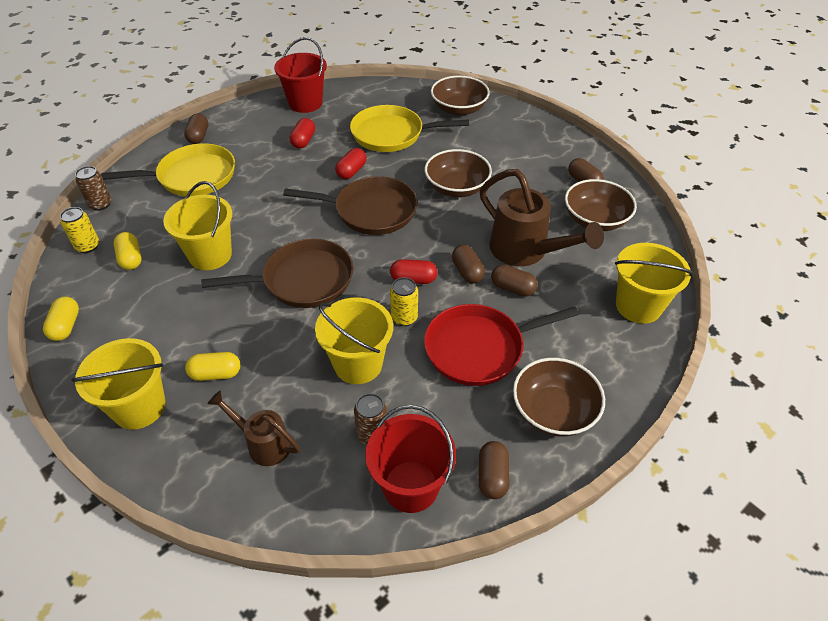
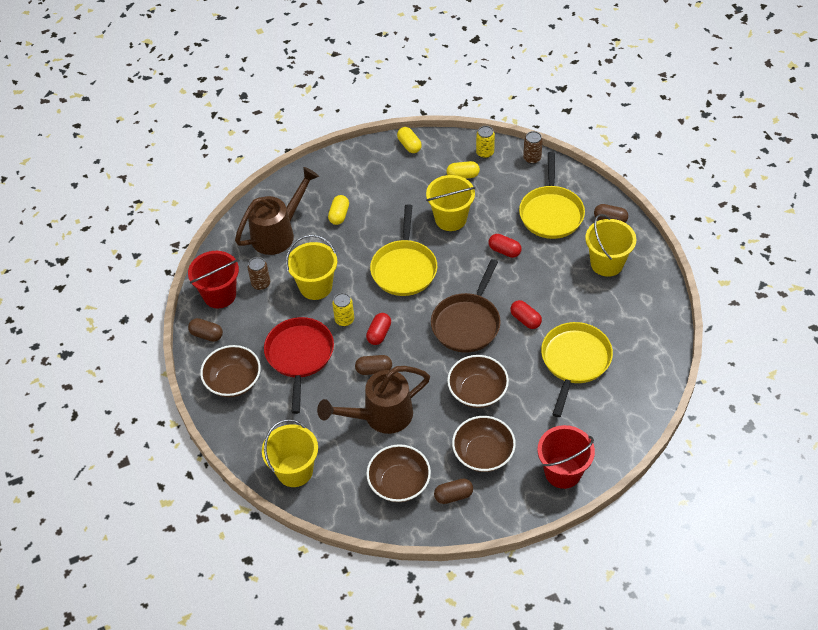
camera: 110 degrees right, 5 degrees up
yellow capsule [43,297,79,341] -> yellow capsule turned 45 degrees clockwise [397,127,422,153]
yellow bucket [71,338,166,430] -> yellow bucket moved to [585,214,636,277]
brown pan [201,239,354,308] -> yellow pan [370,204,437,296]
brown watering can [207,391,300,466] -> brown watering can [235,167,319,255], size x1.73
red bucket [274,37,327,113] -> red bucket moved to [537,425,595,489]
red capsule [290,118,315,149] -> red capsule moved to [489,234,521,258]
brown bowl [431,75,490,116] -> brown bowl moved to [452,416,516,472]
brown capsule [491,264,538,297] -> none

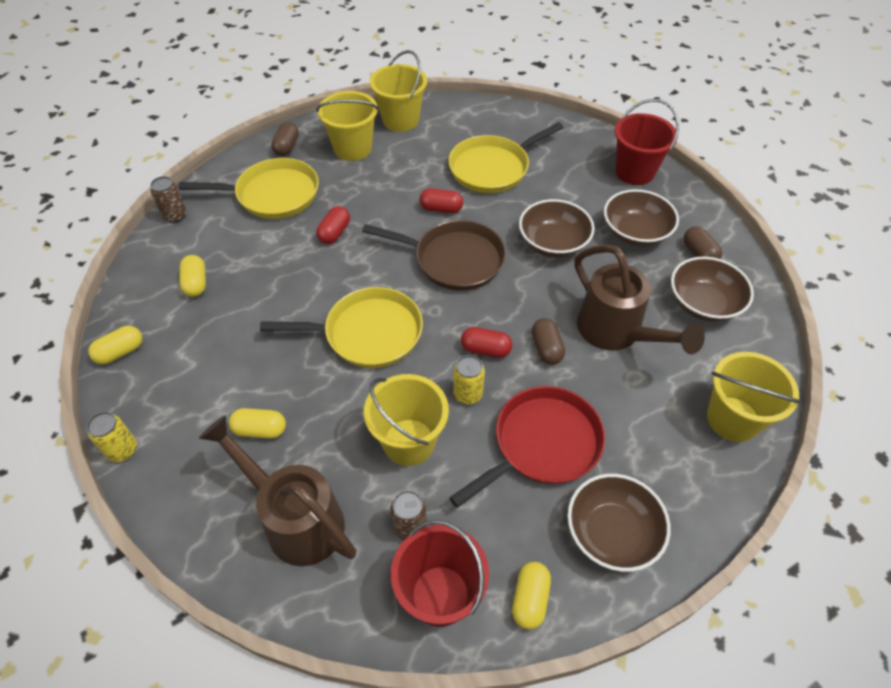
camera: 100 degrees left, 0 degrees up
brown capsule [188,318,223,342] -> yellow capsule [512,562,551,630]
red pan [264,317,334,414] -> red pan turned 150 degrees clockwise [449,386,605,508]
yellow bucket [426,175,475,231] -> yellow bucket moved to [370,50,427,132]
yellow can [476,126,495,158] -> yellow can moved to [87,412,137,462]
red capsule [510,300,542,329] -> red capsule turned 60 degrees clockwise [420,188,463,213]
yellow pan [541,322,613,417] -> yellow pan turned 45 degrees counterclockwise [448,122,564,193]

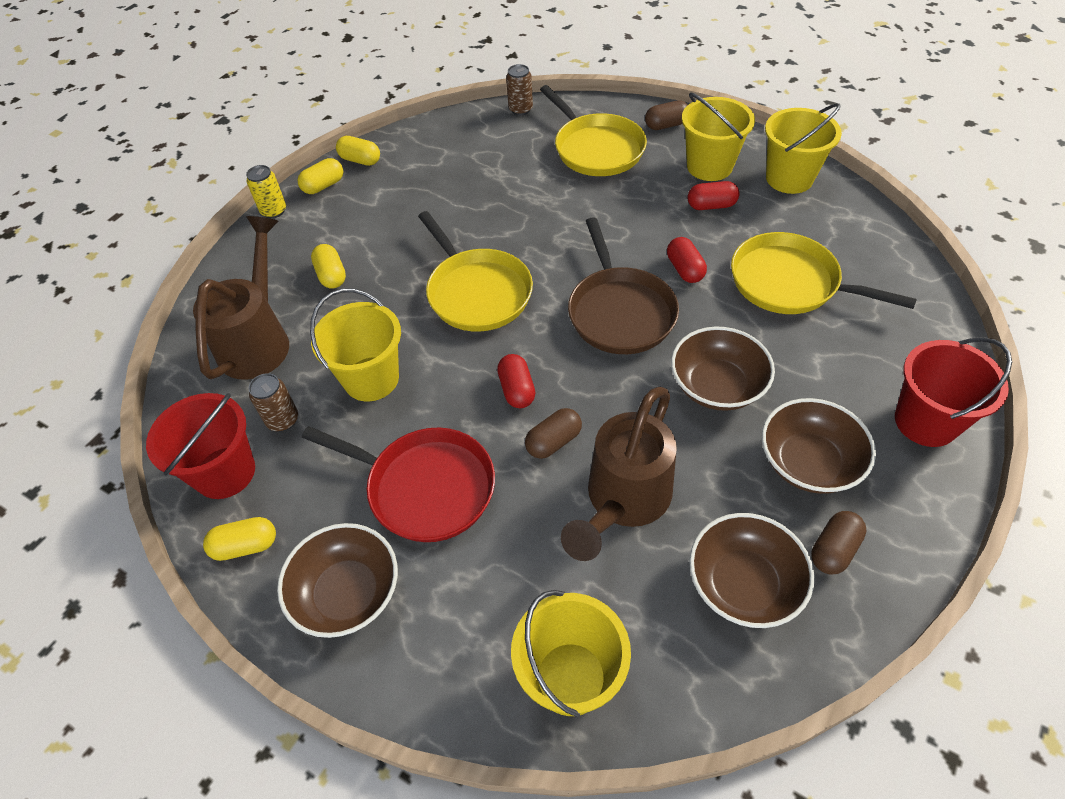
camera: 65 degrees right, 0 degrees up
yellow capsule [180,255,206,297] -> yellow capsule moved to [297,158,343,194]
red capsule [316,206,350,244] -> red capsule moved to [687,181,740,210]
yellow can [453,355,485,404] -> none

